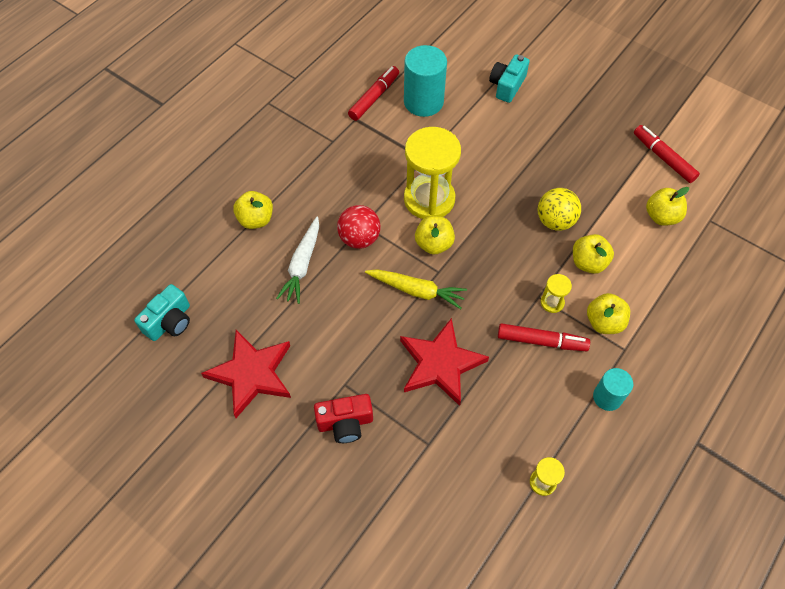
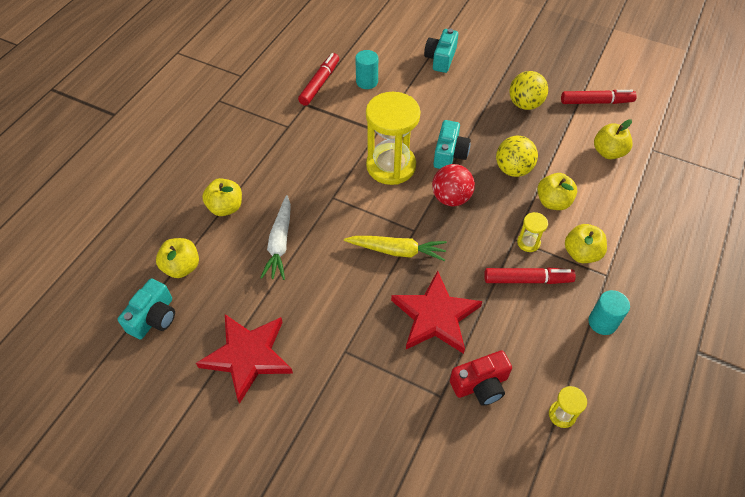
camera: 10 degrees left, 5 degrees down
red camera [314,394,373,443] -> red camera moved to [450,350,512,406]
red ball [337,205,381,249] -> red ball moved to [432,164,475,206]
turquoise cylinder [404,45,447,117] -> turquoise cylinder [355,50,378,89], size x0.59
yellow apple [415,216,455,255] -> yellow apple moved to [156,238,199,278]
red marker [634,125,700,183] -> red marker turned 135 degrees clockwise [561,90,637,104]
none -> turquoise camera [433,120,471,169]
none -> yellow ball [509,71,548,110]

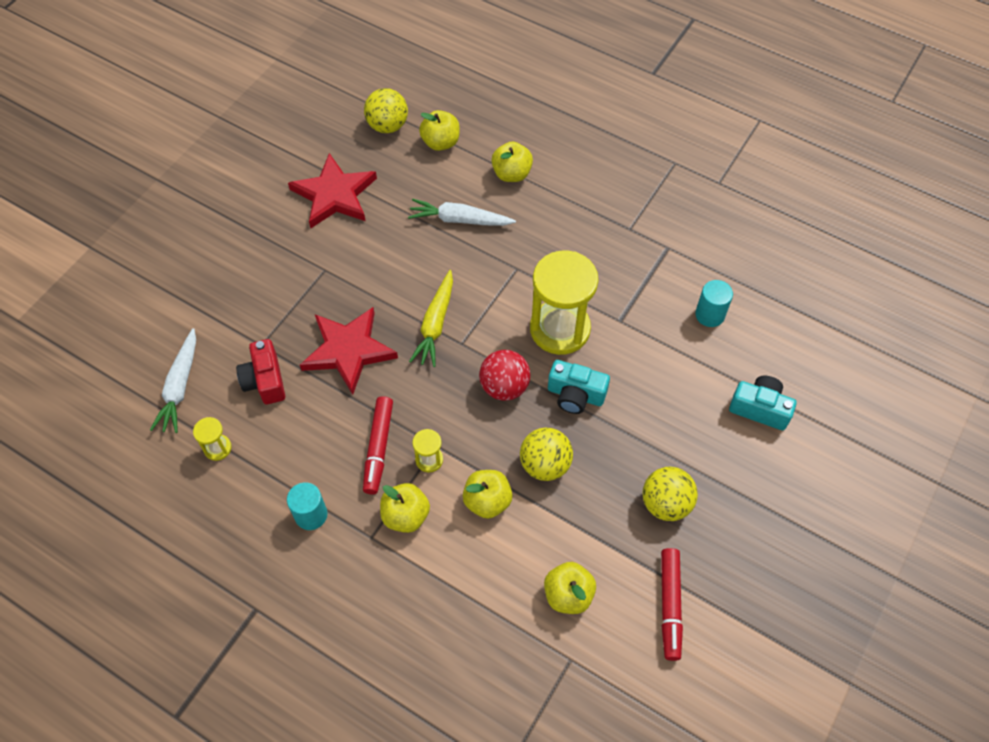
camera: 95 degrees right, 5 degrees up
turquoise camera [118,279,175,339] -> yellow ball [364,88,408,133]
red marker [298,53,339,106] -> none
none -> white carrot [150,328,196,433]

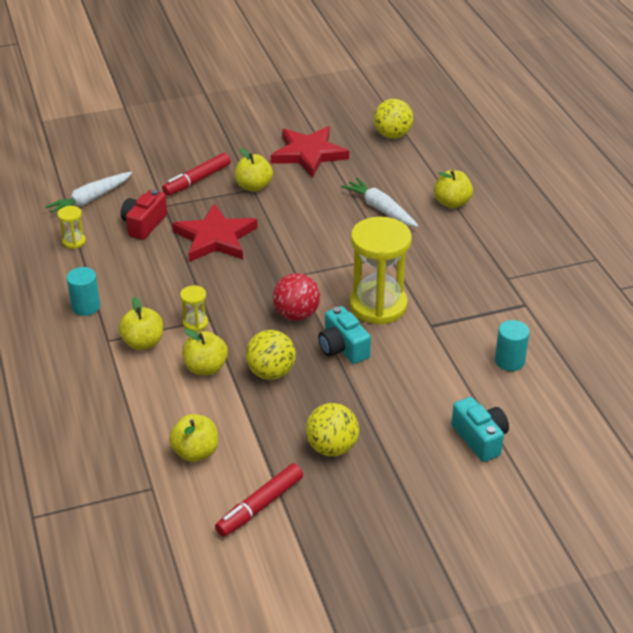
camera: 40 degrees right, 20 degrees down
red marker [363,396,393,494] -> red marker moved to [162,153,231,196]
yellow carrot [409,270,453,367] -> none
yellow apple [419,110,460,151] -> yellow apple moved to [235,148,273,192]

